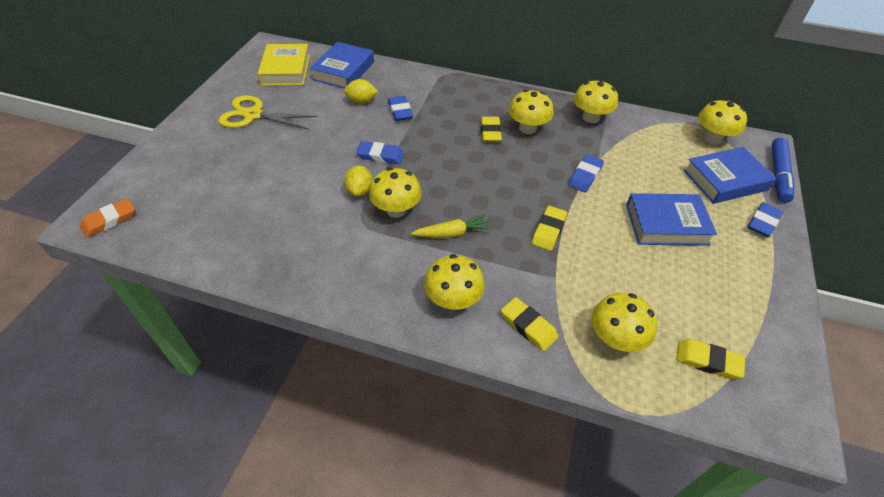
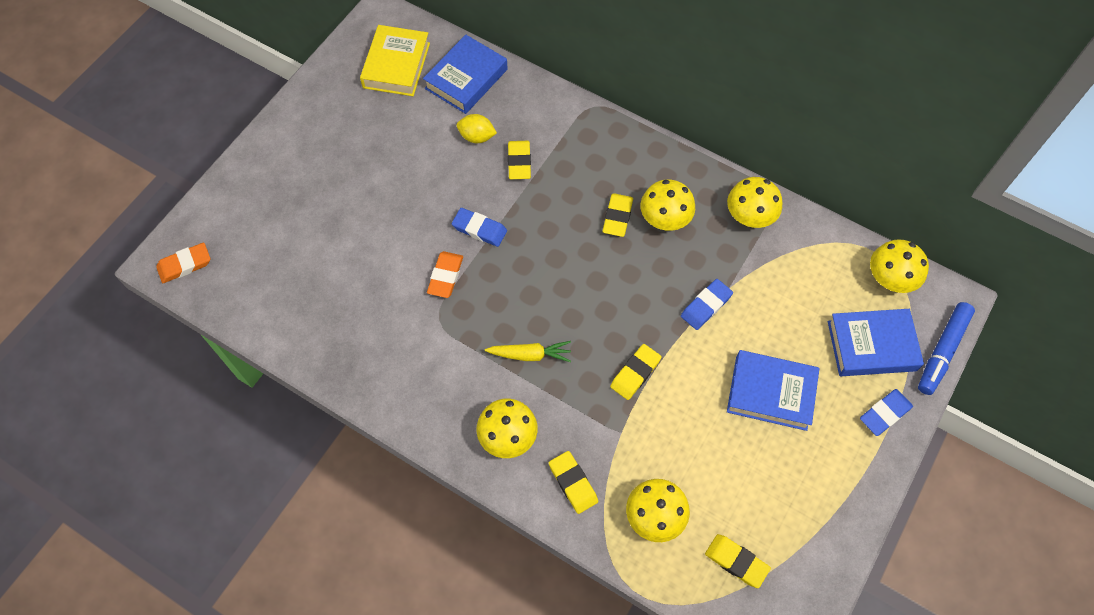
camera: 15 degrees right, 15 degrees up
yellow scissors [218,95,318,130] -> none
yellow lemon [344,166,372,196] -> orange eraser [427,251,463,298]
yellow mushroom [369,167,422,218] -> none
blue eraser [388,96,413,121] -> yellow eraser [508,141,531,179]

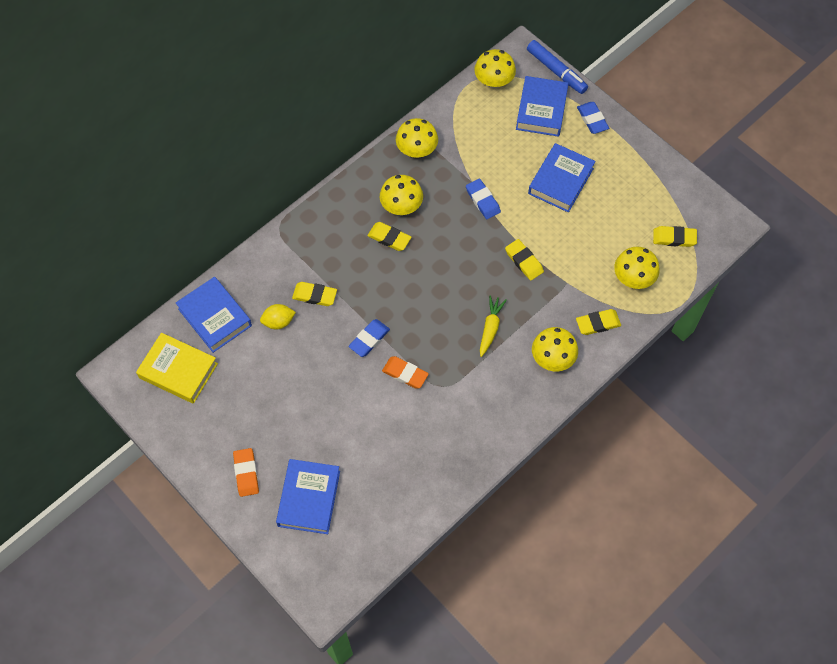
camera: 75 degrees left, 0 degrees up
orange eraser [156,243,210,283] -> orange eraser moved to [233,448,259,497]
yellow lemon [457,114,497,143] -> yellow lemon turned 45 degrees clockwise [260,304,296,330]
yellow eraser [705,534,771,588] -> yellow eraser turned 45 degrees clockwise [653,226,697,247]
none -> blue book [276,459,340,534]

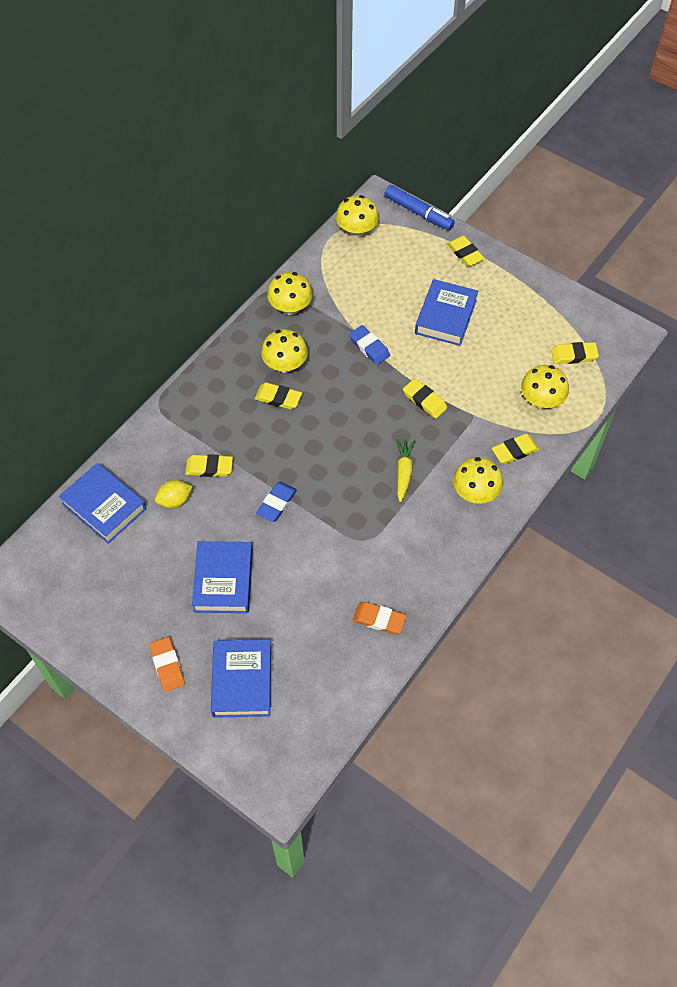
camera: 10 degrees left, 5 degrees down
yellow book [136,333,218,404] -> none
orange eraser [382,356,429,389] -> orange eraser moved to [353,602,407,634]
blue book [516,76,568,137] -> blue book moved to [192,541,253,613]
blue eraser [577,102,609,134] -> yellow eraser [447,236,485,266]

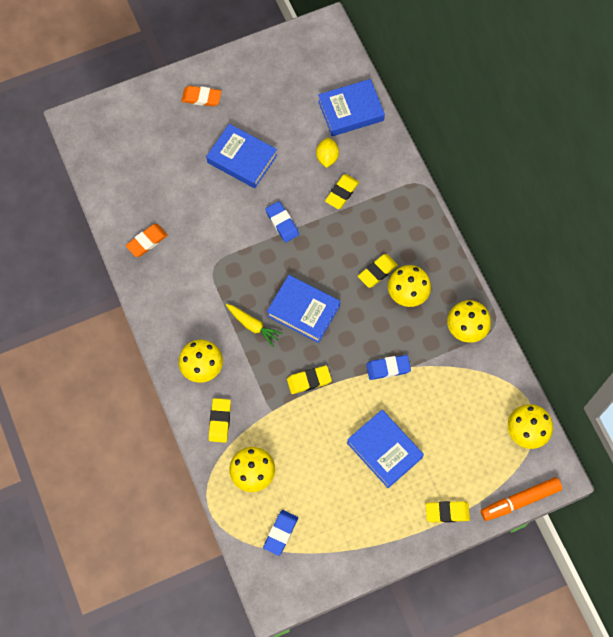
camera: 120 degrees right, 10 degrees up
blue book [211,640,271,718] -> blue book moved to [267,275,340,343]
blue marker [384,185,455,230] -> orange marker [481,477,562,521]
yellow eraser [551,342,599,364] -> blue eraser [263,510,298,556]

